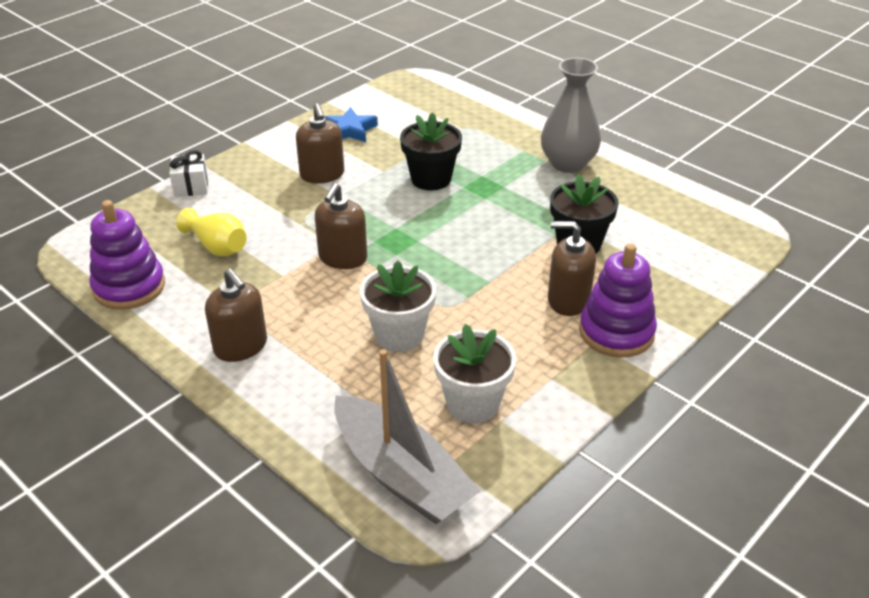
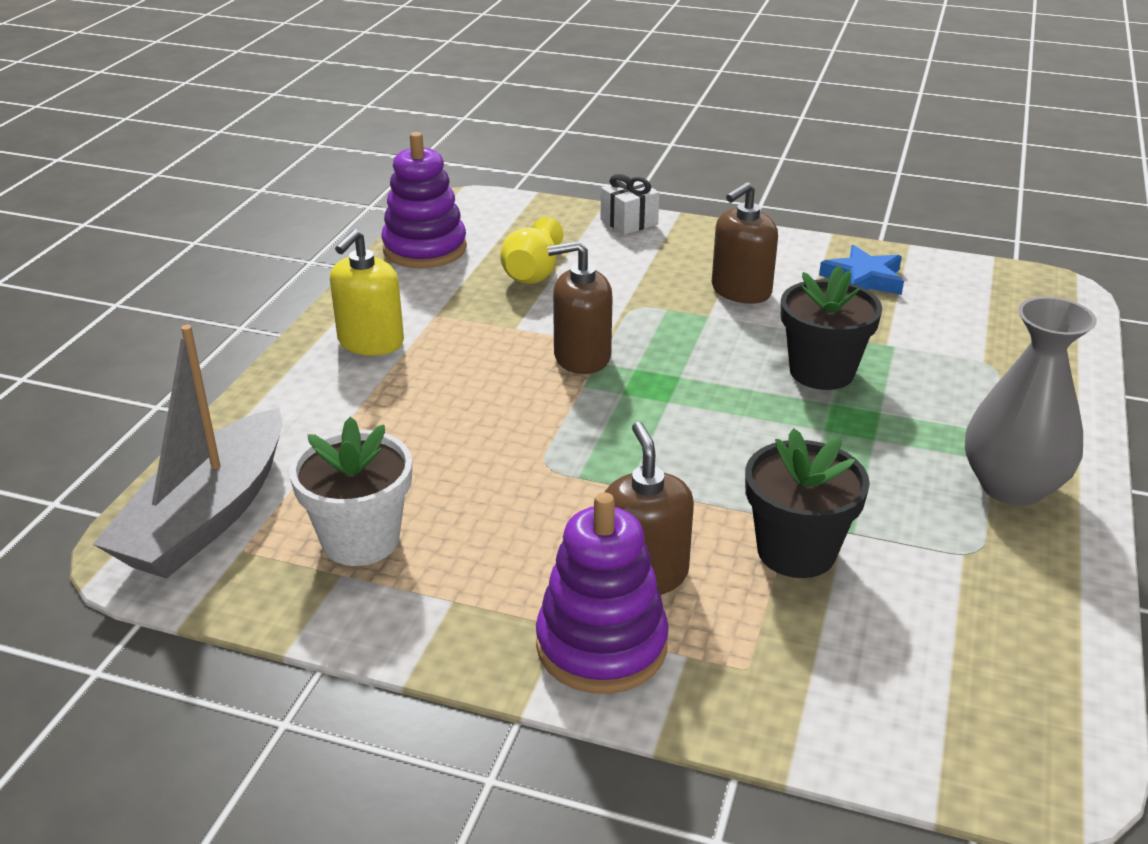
camera: 65 degrees right, 5 degrees down
brown soap dispenser [205,269,267,362] -> yellow soap dispenser [330,229,404,356]
white flower pot [360,260,436,352] -> none

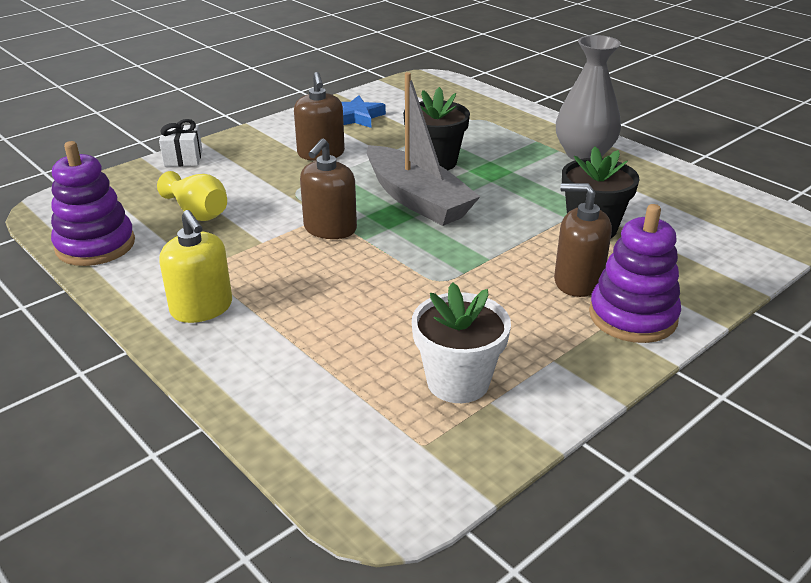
camera: 60 degrees left, 0 degrees up
grey boat [93,325,282,579] -> grey boat moved to [367,72,480,226]

